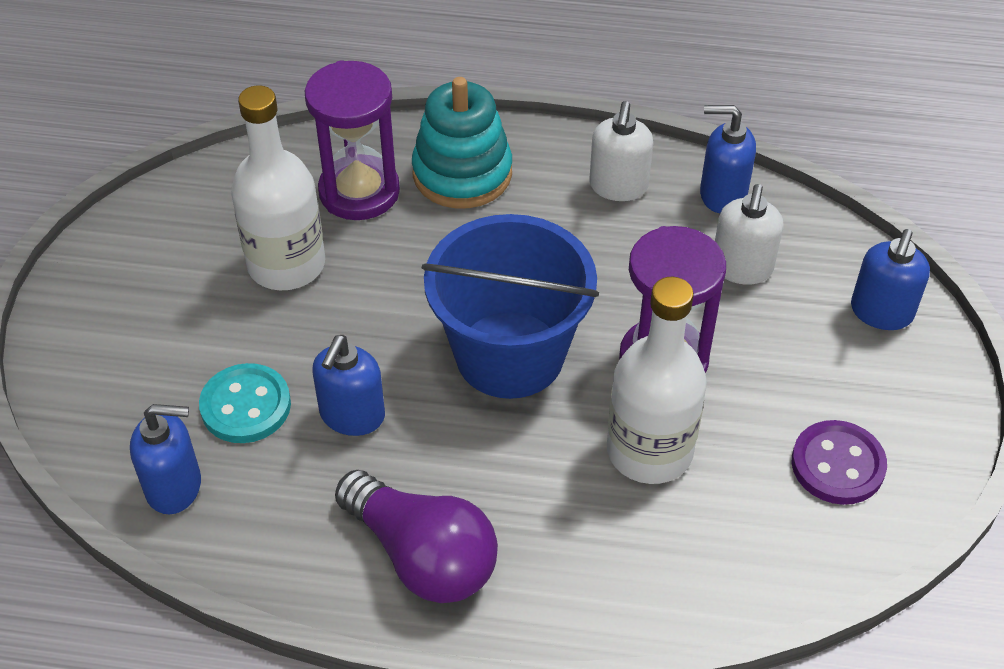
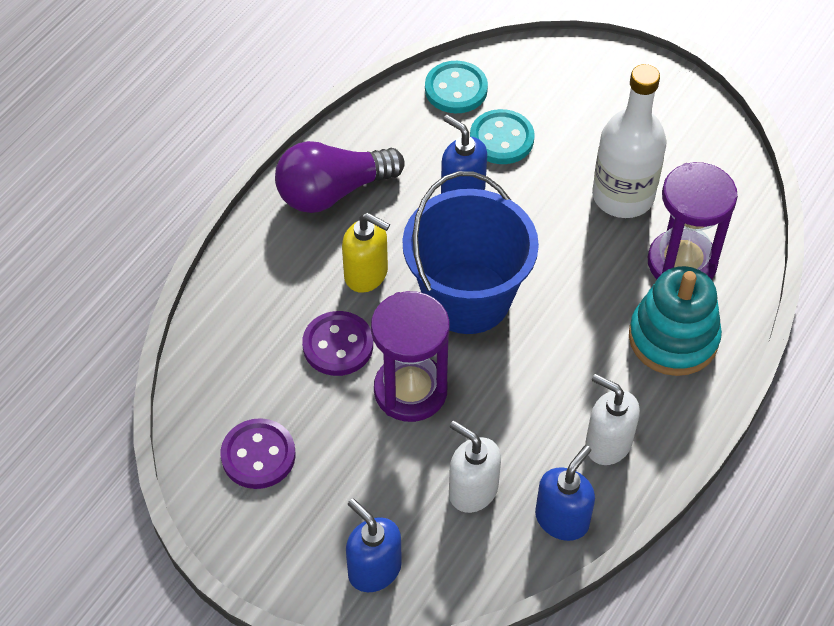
camera: 115 degrees right, 5 degrees up
blue soap dispenser [130,404,201,514] -> turquoise button [425,61,488,113]
white bottle [607,277,707,484] -> purple button [302,311,373,376]
none -> yellow soap dispenser [342,213,390,293]

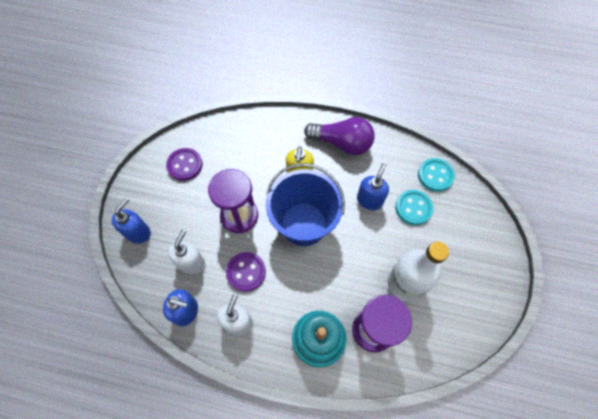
camera: 70 degrees right, 10 degrees up
purple light bulb [275,141,405,213] -> purple light bulb turned 150 degrees clockwise [304,117,375,155]
purple button [302,311,373,376] -> purple button moved to [226,252,266,292]

